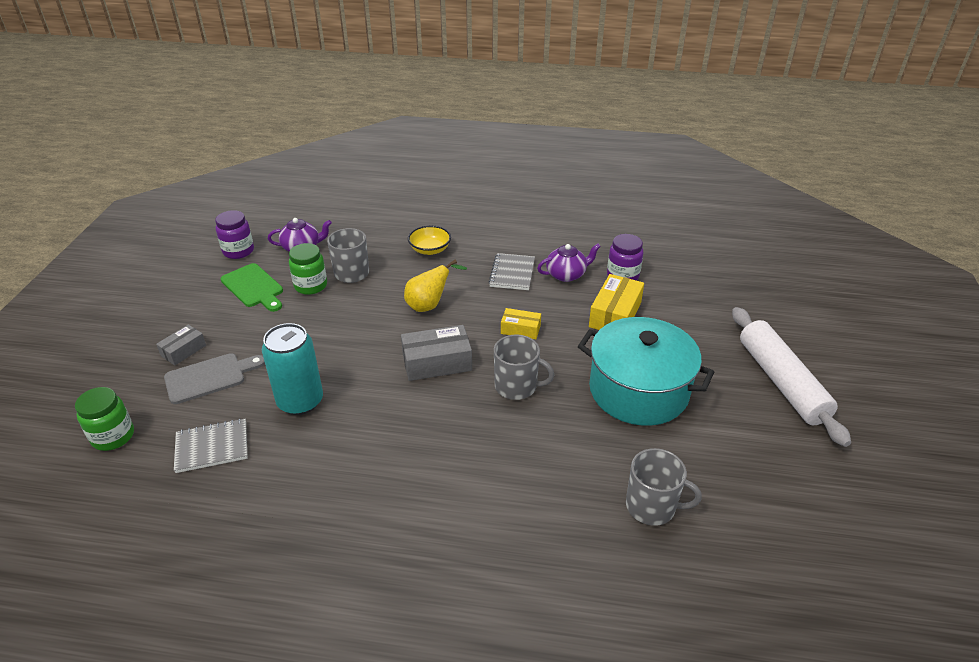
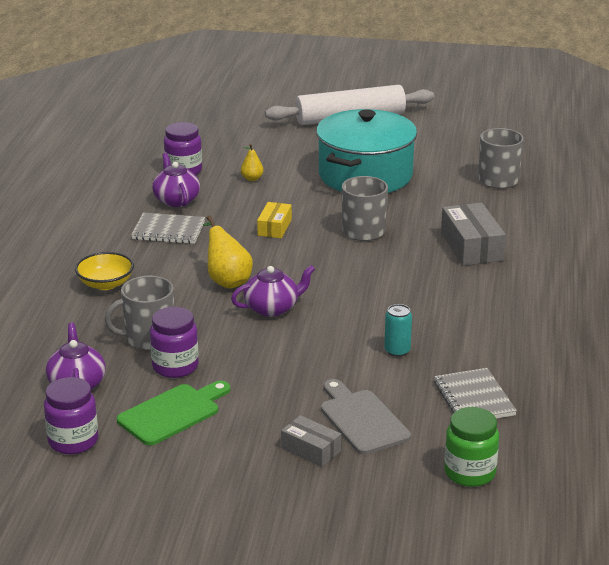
camera: 90 degrees left, 10 degrees down
turquoise can [262,323,323,415] -> turquoise can [384,304,412,357], size x0.49
green jar [289,243,327,295] -> purple jar [150,307,198,378]
grey box [401,325,472,381] -> grey box moved to [441,203,506,266]
yellow box [589,274,644,330] -> yellow pear [241,144,264,181]
none -> purple teapot [231,265,315,317]

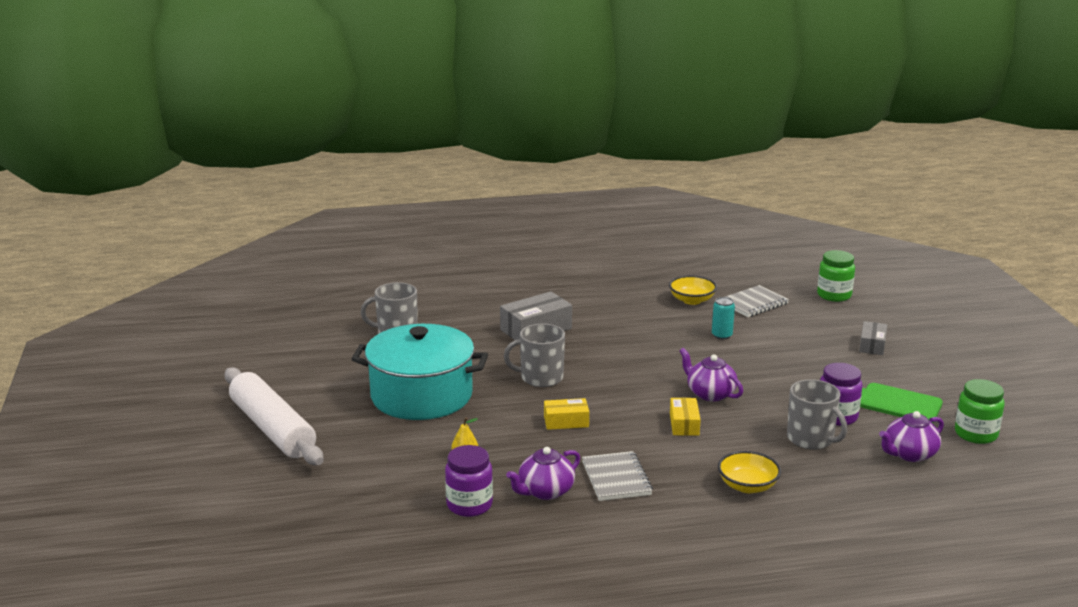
camera: 110 degrees left, 5 degrees down
purple jar [44,377,98,454] -> green jar [955,379,1005,444]
yellow pear [203,215,253,289] -> yellow box [670,398,701,436]
grey cutting board [321,379,411,455] -> none
none -> yellow bowl [669,275,717,305]

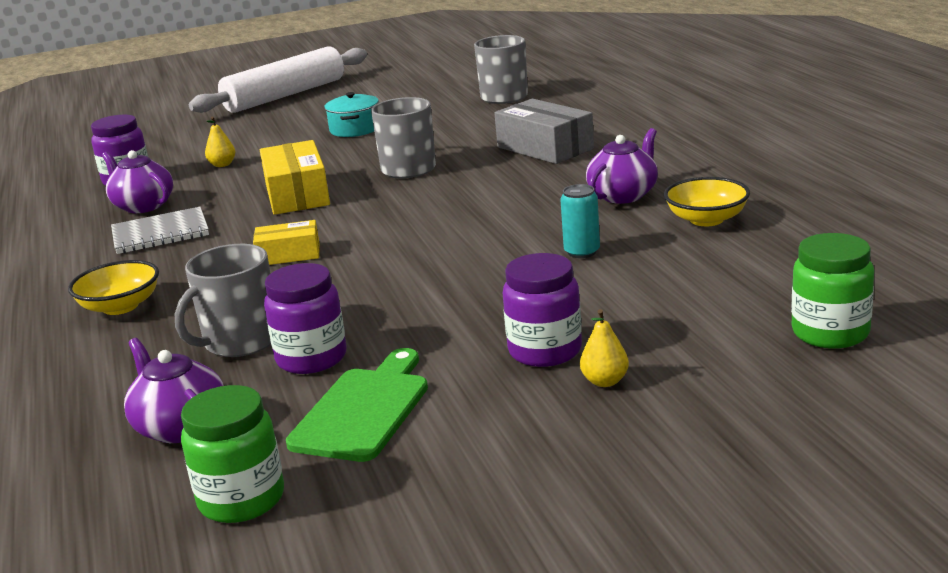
camera: 85 degrees right, 0 degrees up
turquoise pot [352,324,488,420] -> turquoise pot [324,92,379,137], size x0.44
yellow box [544,398,589,430] -> yellow box [260,140,330,215], size x1.67
purple teapot [679,348,743,401] -> purple teapot moved to [586,128,658,204]
grey notebook [725,285,789,317] -> none
grey box [859,321,887,355] -> yellow pear [580,309,629,387]
none -> purple jar [503,253,582,367]

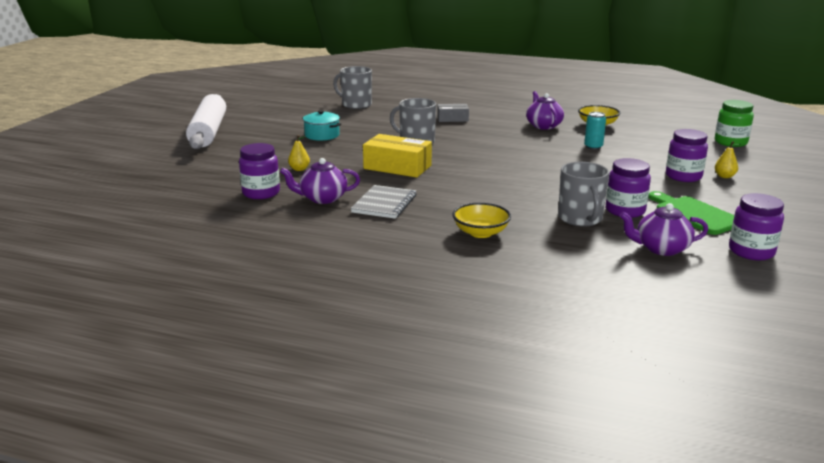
camera: 55 degrees left, 0 degrees up
green jar [181,385,284,523] -> purple jar [729,193,784,260]
yellow box [253,220,320,265] -> none
grey box [494,99,594,164] -> grey box [437,104,469,122], size x0.60

